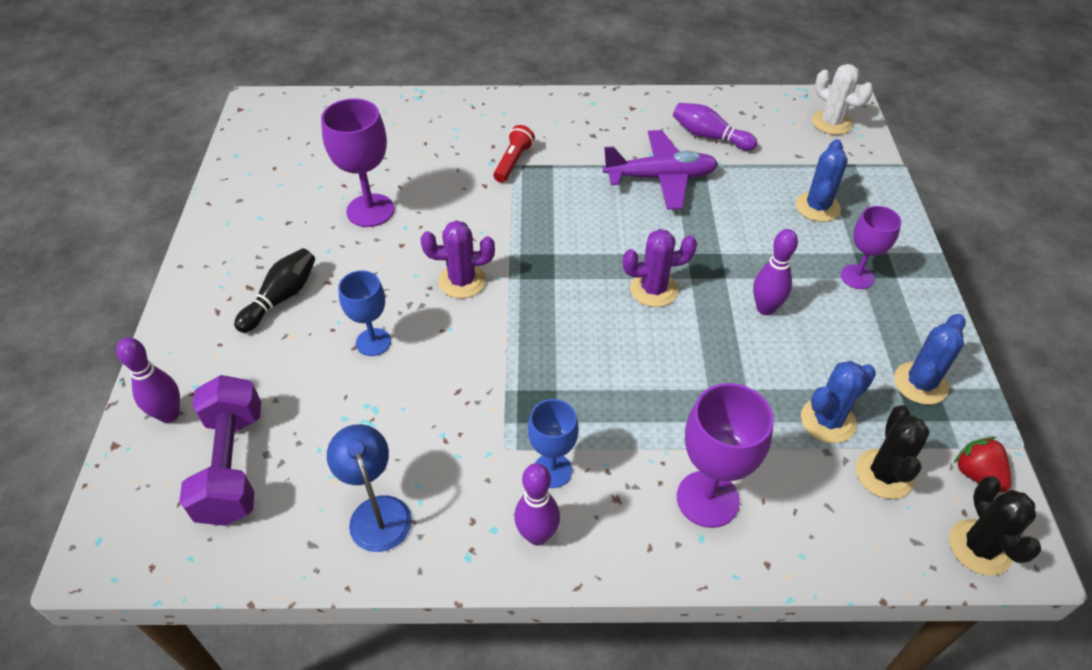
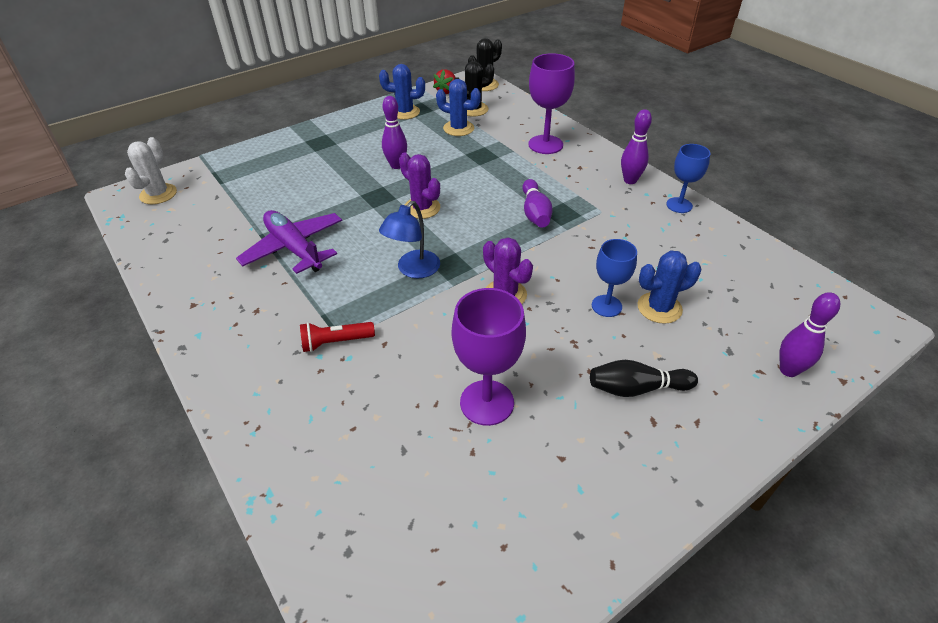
camera: 125 degrees left, 5 degrees down
purple dumbbell [179,375,261,526] -> none
blue lamp [327,424,412,552] -> blue lamp moved to [379,201,440,278]
blue goblet [528,399,579,488] -> blue goblet moved to [666,144,710,213]
purple bowling pin [673,103,757,151] -> purple bowling pin moved to [522,179,553,228]
blue cactus [796,139,848,222] -> blue cactus moved to [637,251,701,324]
purple goblet [841,206,901,289] -> none

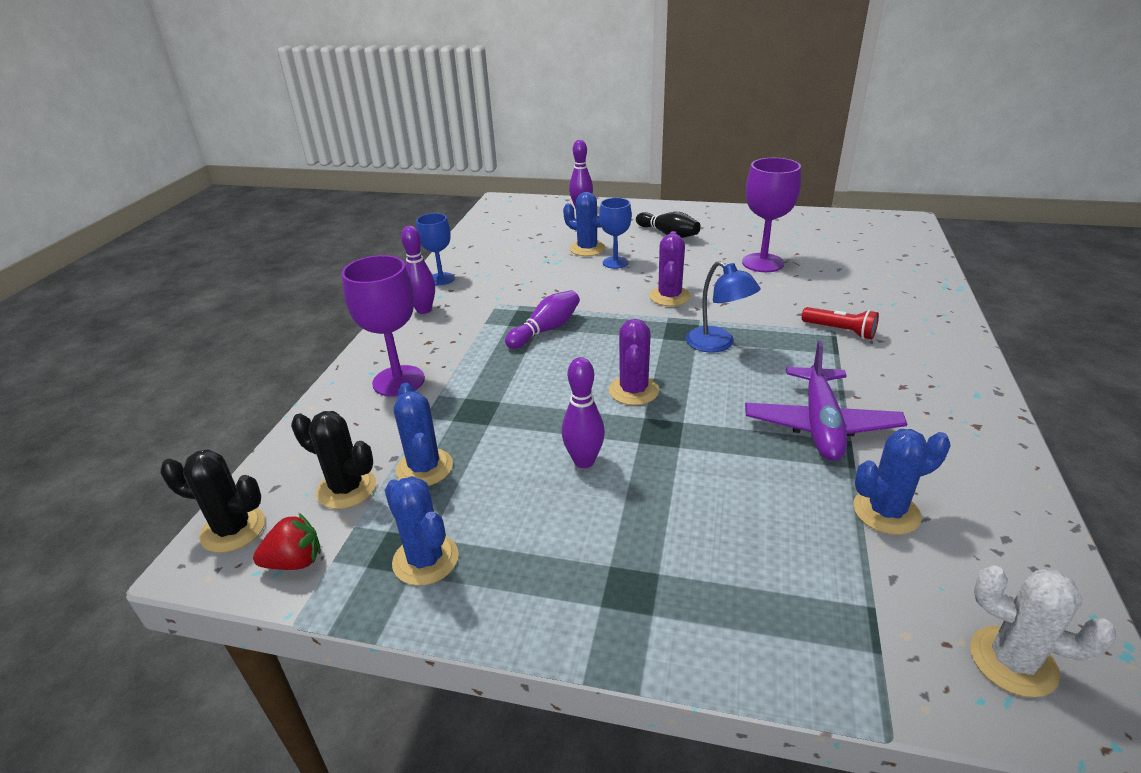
camera: 130 degrees left, 10 degrees down
white cactus [125,137,177,204] -> white cactus turned 60 degrees clockwise [970,565,1116,698]
blue lamp [379,201,440,278] -> blue lamp turned 60 degrees clockwise [686,261,761,353]
none -> blue cactus [853,429,950,535]

